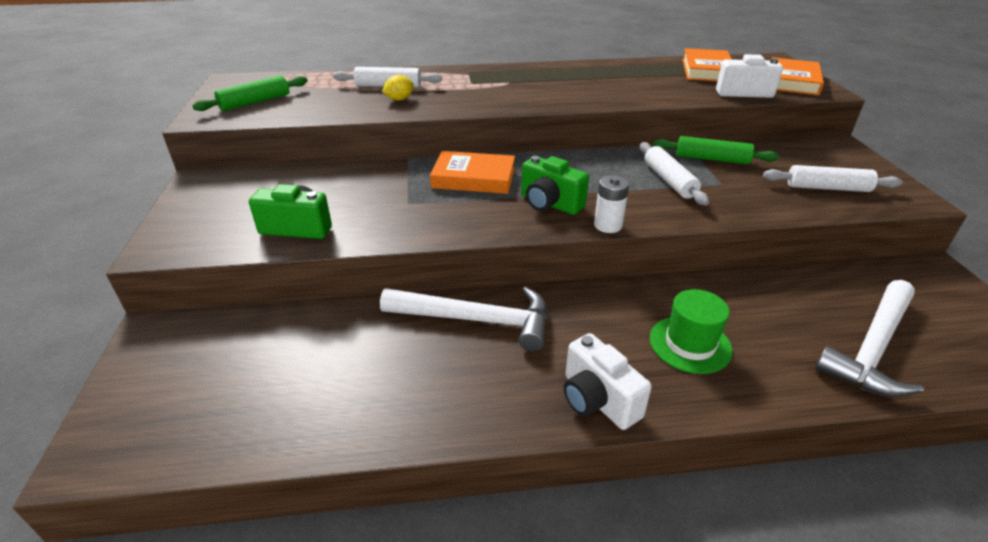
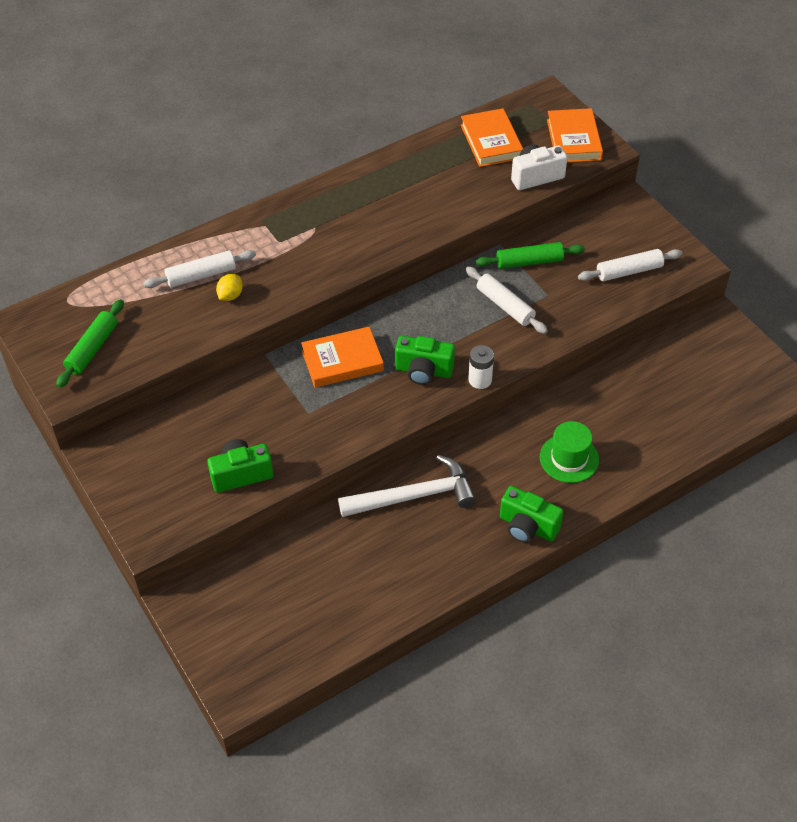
camera: 25 degrees left, 15 degrees up
white camera [564,333,652,430] -> green camera [500,486,564,543]
white hammer [815,280,924,397] -> none

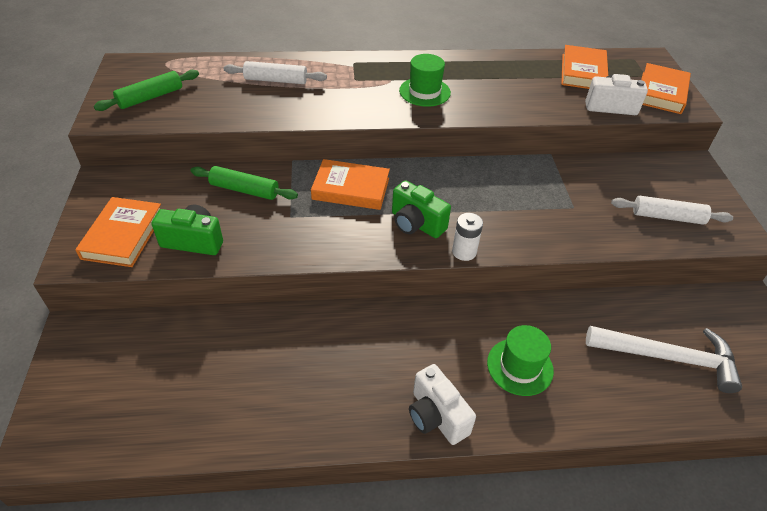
camera: 25 degrees right, 5 degrees down
yellow lemon [216,274,243,301] -> none
white hammer [338,455,476,517] -> white hammer moved to [586,326,742,393]
white rolling pin [466,266,548,334] -> none
green rolling pin [476,242,585,269] -> green rolling pin moved to [190,166,298,200]
green camera [500,486,564,543] -> white camera [409,364,476,445]
none -> orange book [75,197,161,267]
none -> green hat [399,54,451,107]

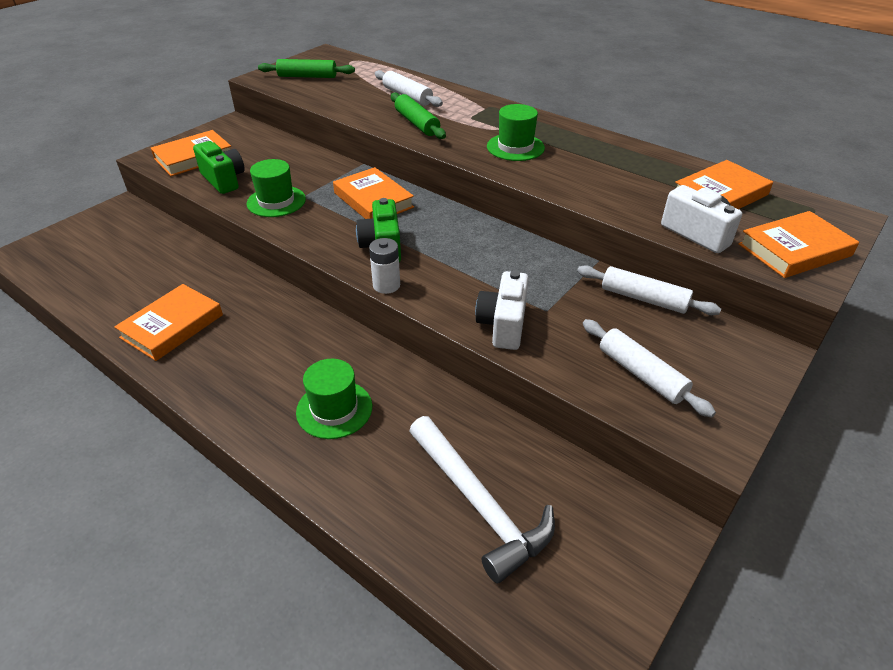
camera: 45 degrees right, 5 degrees down
green rolling pin [190,166,298,200] -> green rolling pin moved to [391,92,446,139]
white camera [409,364,476,445] -> white camera moved to [475,271,529,350]
none -> orange book [114,284,223,361]
none -> green hat [247,159,306,217]
none -> white rolling pin [577,265,721,315]

